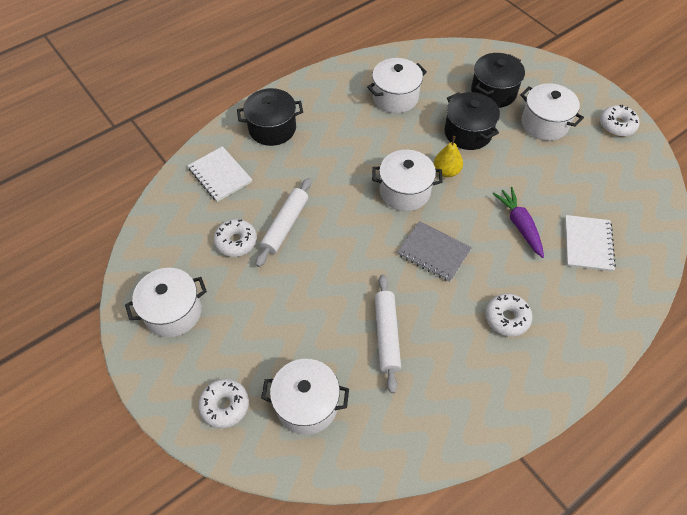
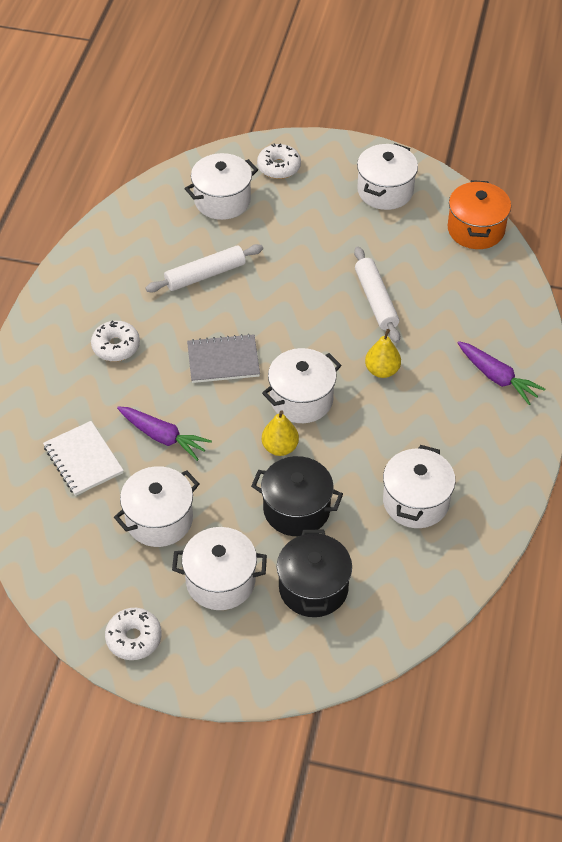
camera: 140 degrees right, 5 degrees down
white notebook [187,146,252,202] -> none
white donut [214,219,257,257] -> none
black pot [237,88,303,146] -> purple carrot [458,341,545,405]
white rolling pin [375,274,401,393] -> white rolling pin turned 75 degrees counterclockwise [145,244,263,293]
none -> white pot [114,466,199,547]
none -> yellow pear [365,329,401,378]
none -> orange pot [447,180,511,249]

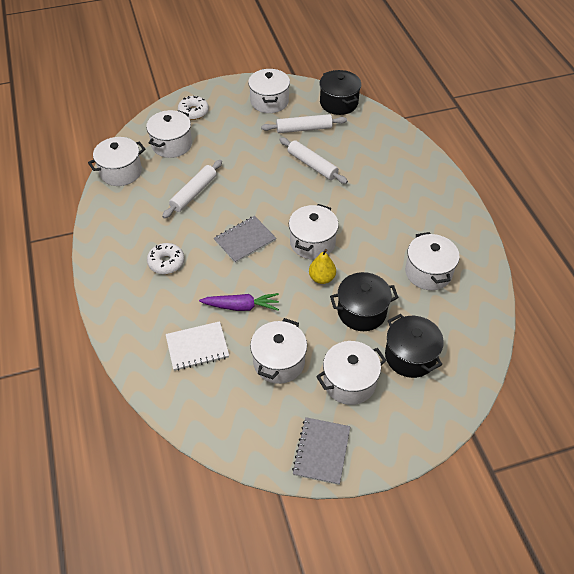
camera: 30 degrees left, 0 degrees up
white notebook [43,421,124,496] -> white notebook turned 45 degrees counterclockwise [166,321,229,371]
white donut [105,608,162,660] -> grey notebook [292,417,350,485]
yellow pear [365,329,401,378] -> none
orange pot [447,180,511,249] -> black pot [320,70,361,115]
purple carrot [458,341,545,405] -> none
none -> white pot [88,137,146,186]
none -> white rolling pin [261,114,347,133]

